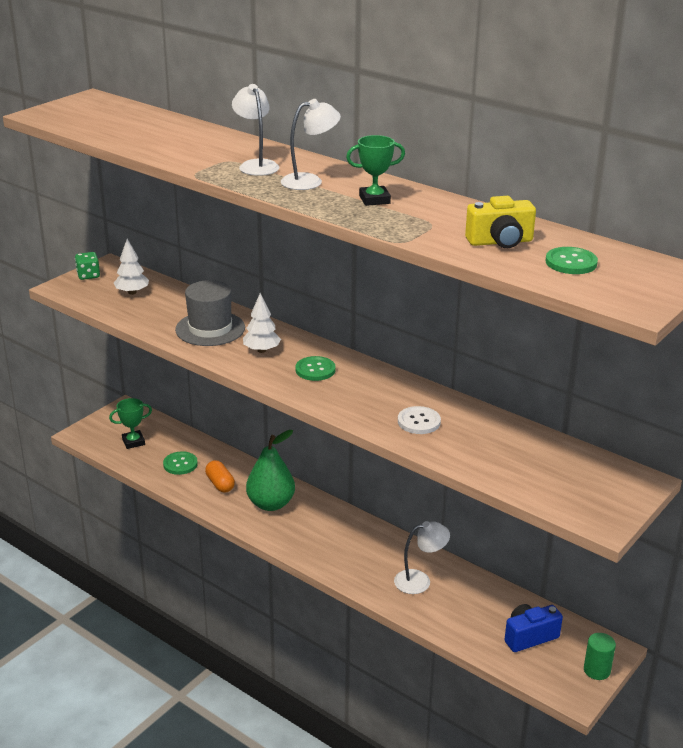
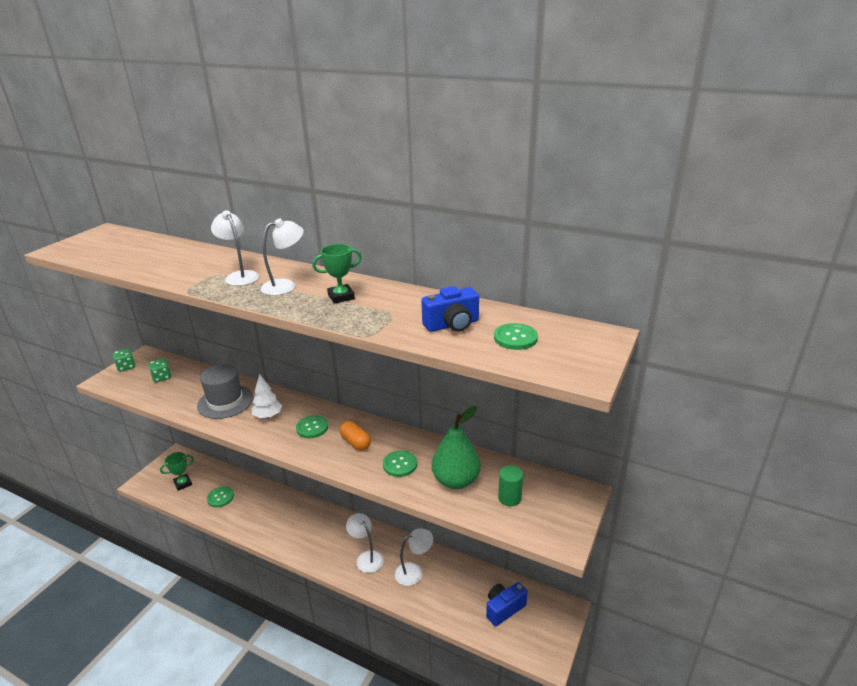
camera: 10 degrees left, 0 degrees up
white tree [114,239,149,295] -> green dice [148,358,171,382]
orange capsule [205,460,235,492] -> orange capsule moved to [340,421,371,450]
green pear [246,430,295,511] -> green pear moved to [431,406,481,490]
white button [398,406,441,434] -> green button [383,450,417,477]
yellow camera [465,196,536,248] -> blue camera [421,286,479,332]
green cylinder [584,633,616,680] -> green cylinder moved to [498,465,523,506]
none -> white lamp [346,513,384,573]

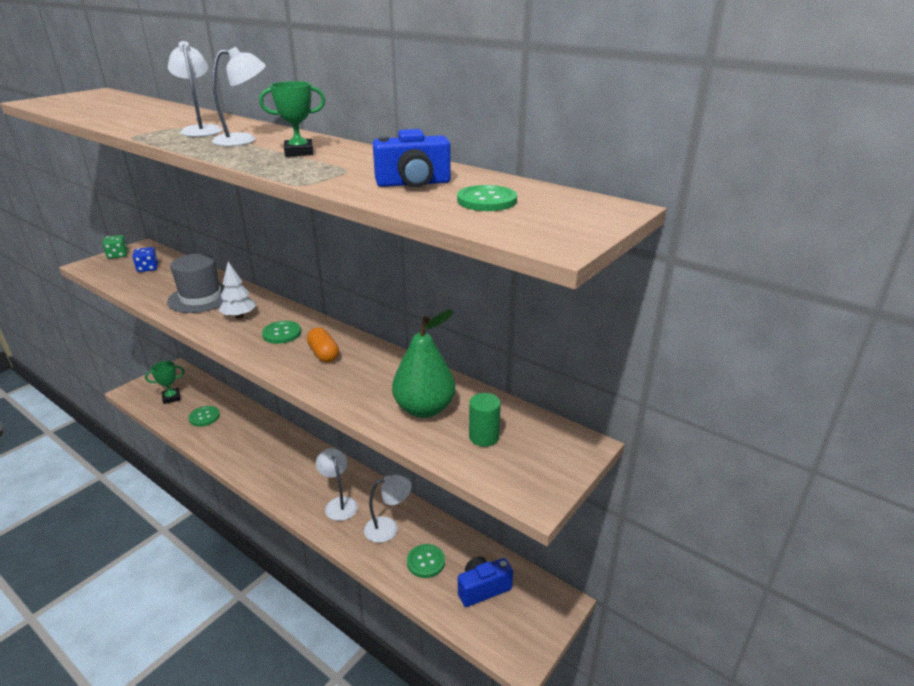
camera: 10 degrees right, 0 degrees up
green dice [148,358,171,382] -> blue dice [132,247,158,272]
green button [383,450,417,477] -> green button moved to [407,544,445,578]

